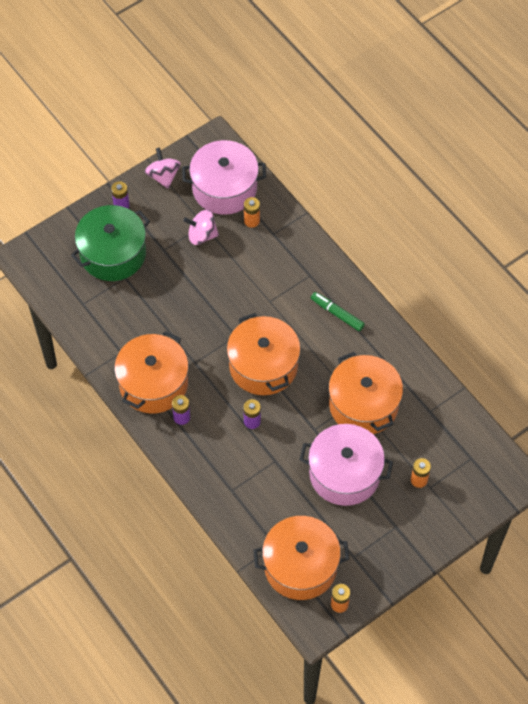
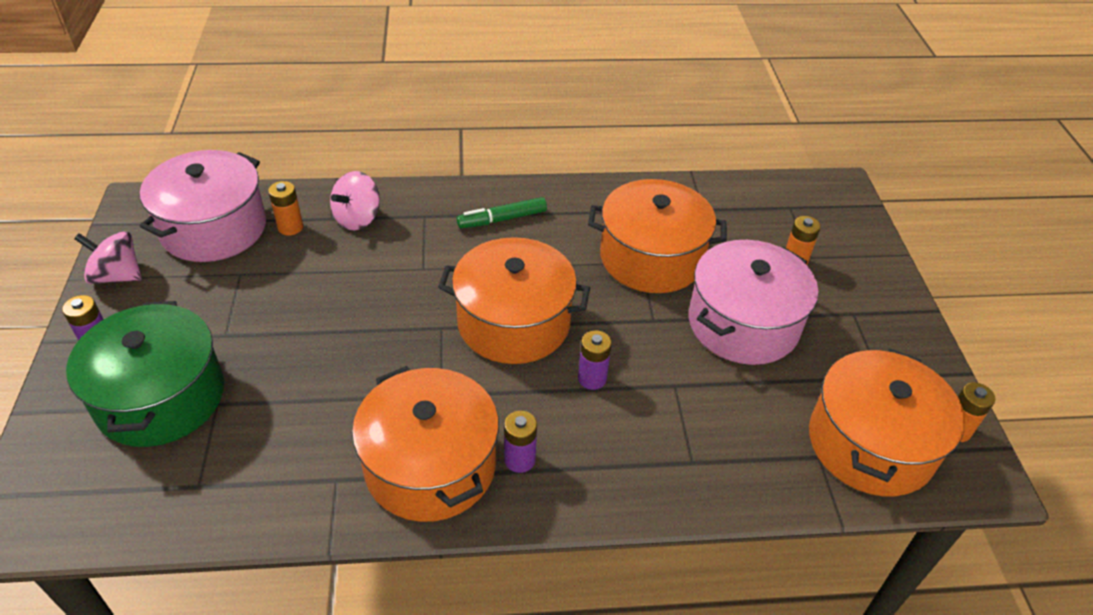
camera: 60 degrees left, 15 degrees down
pink spinning top [183,210,219,245] -> pink spinning top moved to [330,171,380,231]

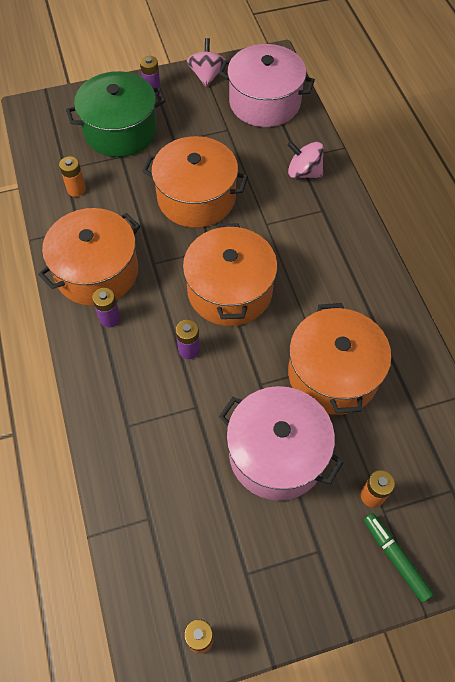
camera: 80 degrees right, 15 degrees up
orange battery [268,181,303,236] -> orange battery moved to [59,156,86,197]
green marker [457,197,547,228] -> green marker moved to [364,513,434,603]
orange pot [809,349,965,496] -> orange pot moved to [142,136,248,228]

